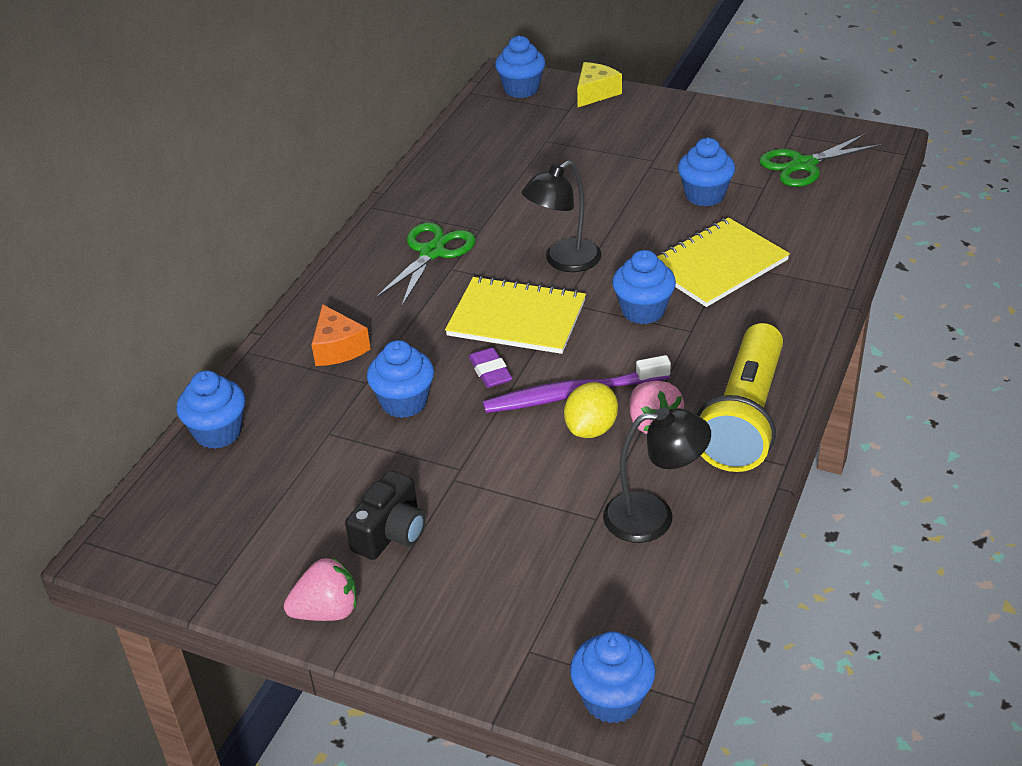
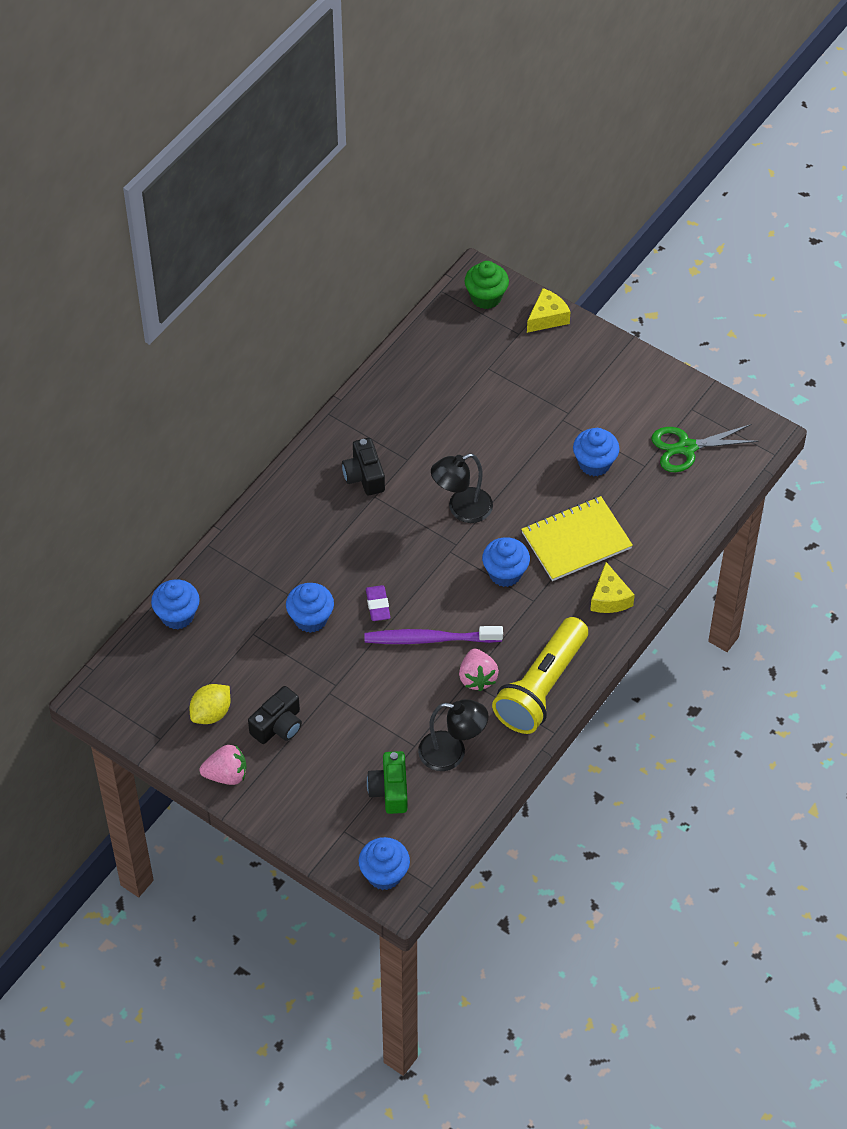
camera: 10 degrees right, 15 degrees up
orange cheese [311,304,371,366] -> none
green scissors [375,222,476,306] -> black camera [342,438,385,495]
yellow notebook [445,276,586,354] -> none
blue cupcake [495,35,545,98] -> green cupcake [465,261,509,309]
yellow lemon [564,382,618,438] -> yellow lemon moved to [190,684,230,724]
none -> green camera [367,751,407,814]
none -> yellow cheese [590,562,635,613]

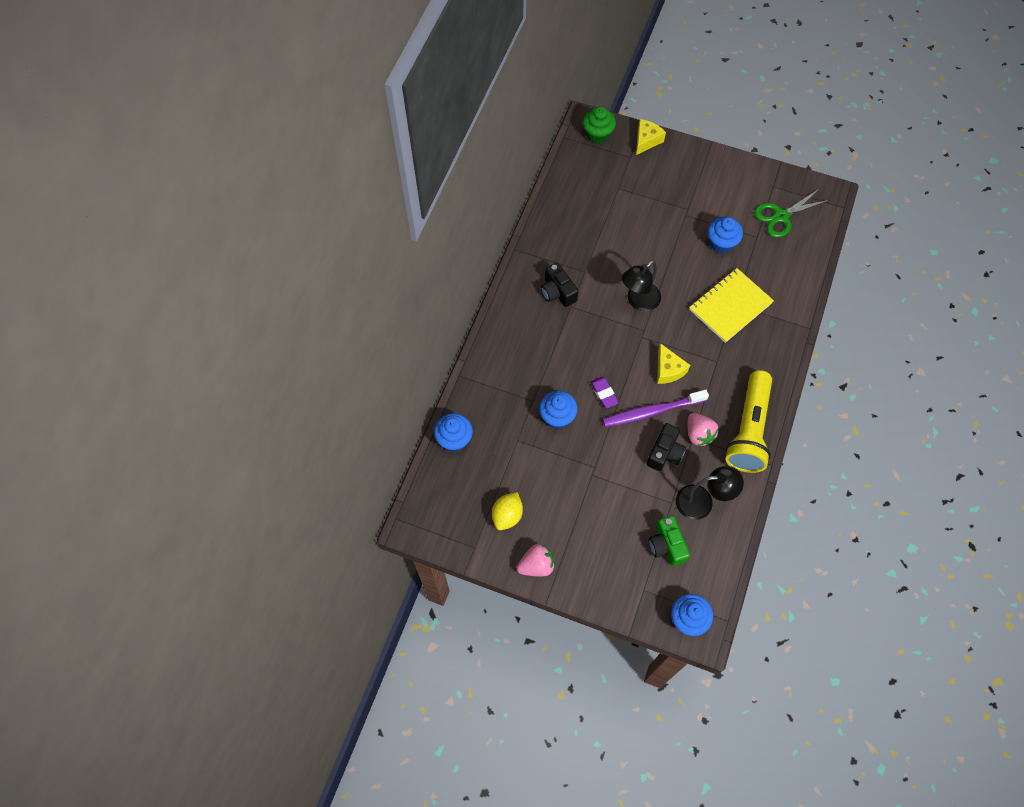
camera: 15 degrees left, 10 degrees up
black camera [248,686,302,744] -> black camera moved to [646,423,686,471]
blue cupcake [482,537,530,587] -> none
yellow cheese [590,562,635,613] -> yellow cheese moved to [657,343,690,384]

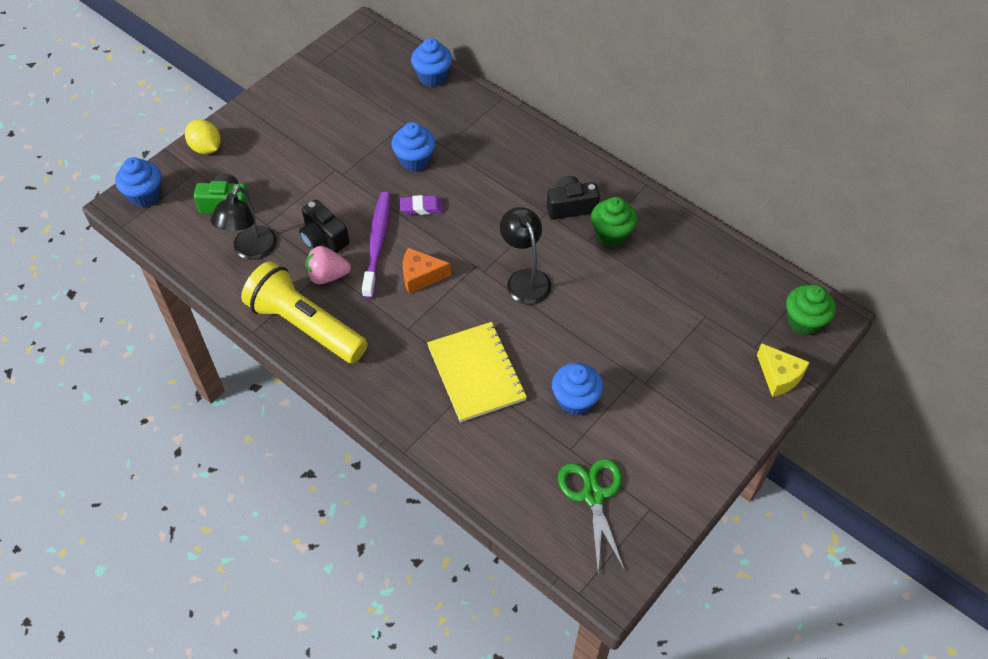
camera: 110 degrees right, 10 degrees down
yellow lemon [492,492,523,530] -> yellow lemon moved to [185,119,221,154]
pink strawberry [517,544,555,576] -> none
yellow cheese [657,343,690,384] -> orange cheese [403,248,451,294]
none -> green cupcake [591,197,637,247]

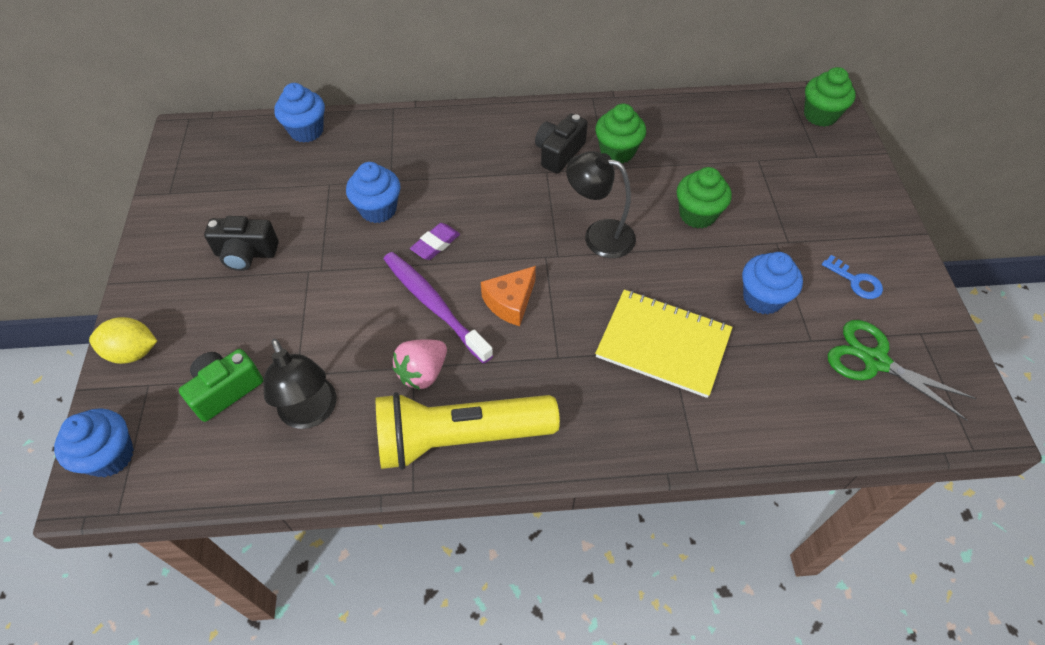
camera: 45 degrees left, 0 degrees up
black camera [299,200,349,253] -> black camera moved to [204,216,279,271]
yellow cheese [757,343,810,397] -> none
none -> green cupcake [677,167,732,229]
none -> blue key [822,255,883,299]

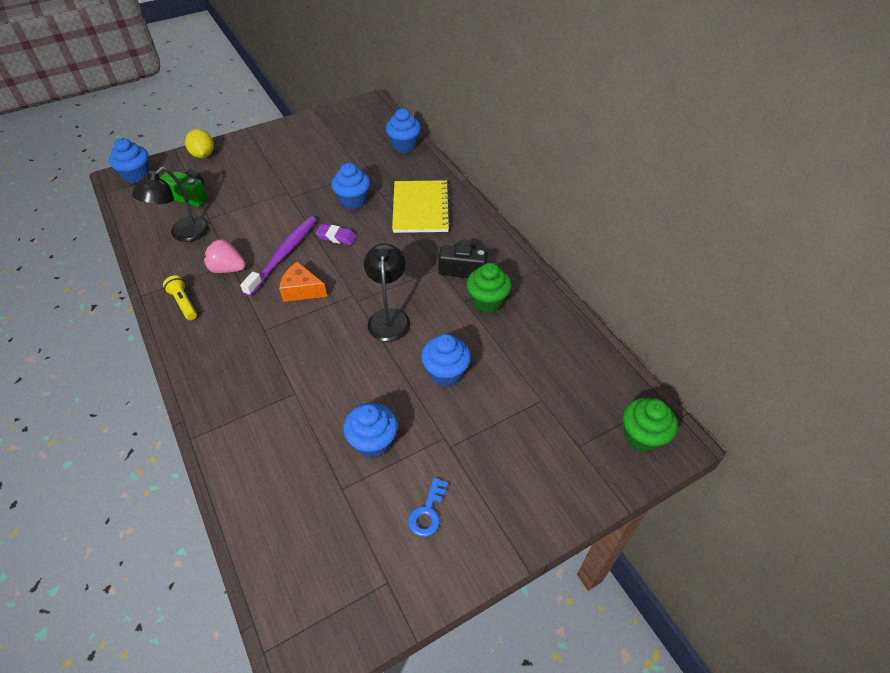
camera: 65 degrees right, 5 degrees down
black camera [204,216,279,271] -> none
yellow flashlight [376,392,560,470] -> yellow flashlight [163,275,197,320], size x0.42
yellow notebook [595,290,733,398] -> yellow notebook moved to [392,180,451,233]
green cupcake [677,167,732,229] -> blue cupcake [421,334,471,386]
green scissors [828,320,977,421] -> none

